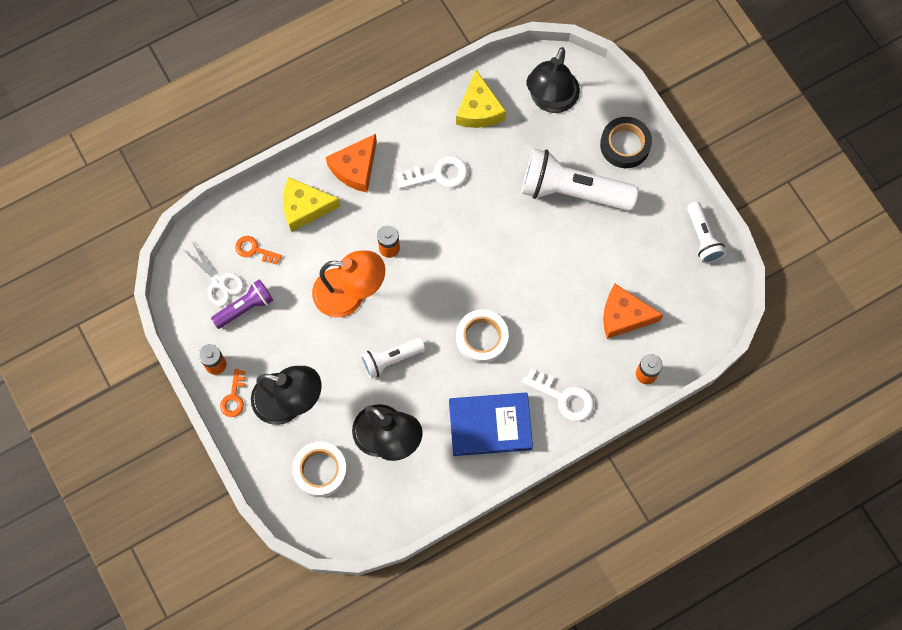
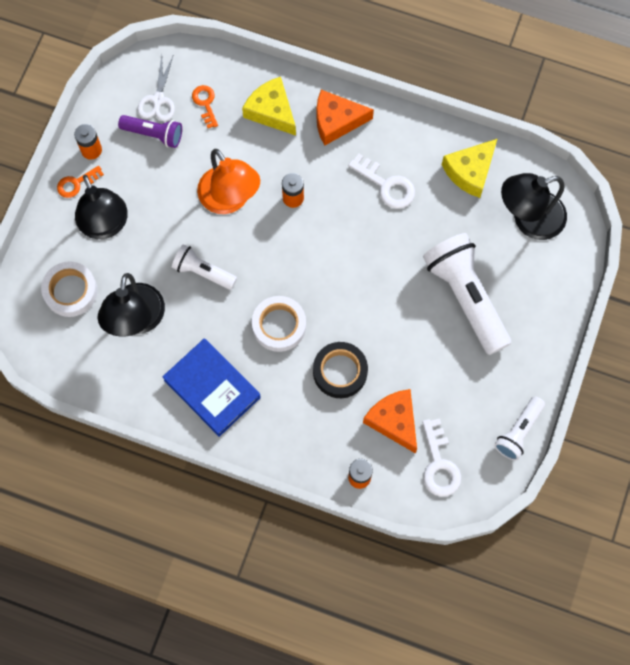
camera: 50 degrees right, 0 degrees up
white key [522,369,594,421] -> white key moved to [422,419,461,497]
black tape [600,117,652,168] -> black tape moved to [313,342,368,398]

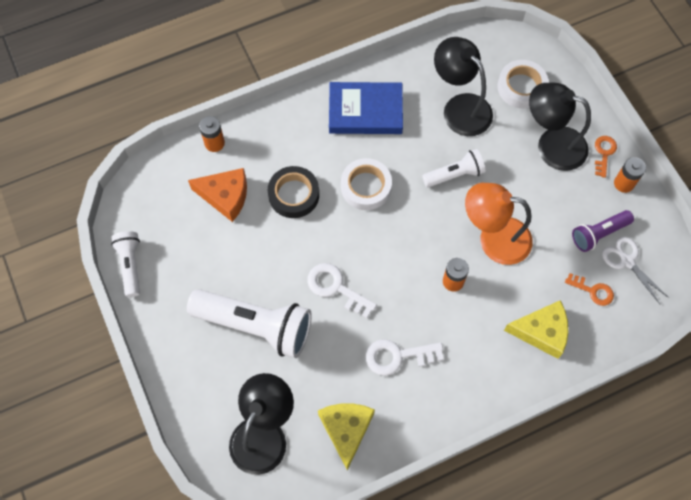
camera: 135 degrees right, 5 degrees down
orange cheese [317,90,374,145] -> none
white key [422,419,461,497] -> white key moved to [307,263,377,318]

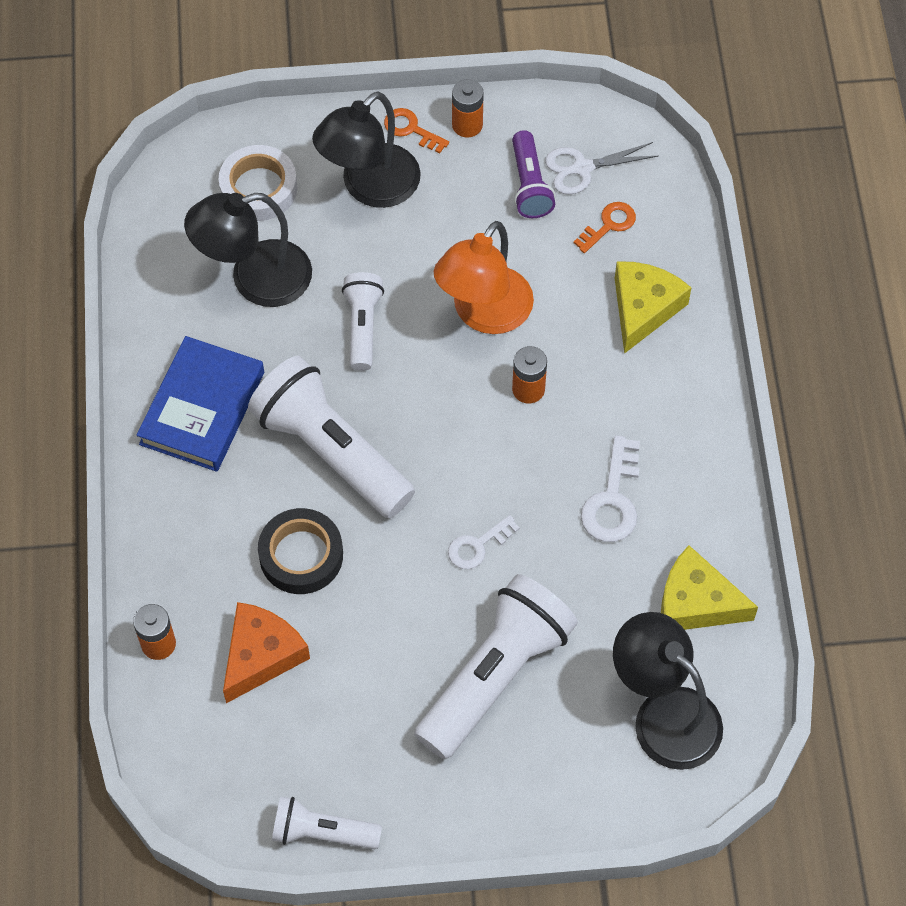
camera: 70 degrees left, 5 degrees down
white key [307,263,377,318] -> white key [448,515,520,569], size x0.66
white tape [341,158,392,210] -> white flashlight [248,356,415,518]

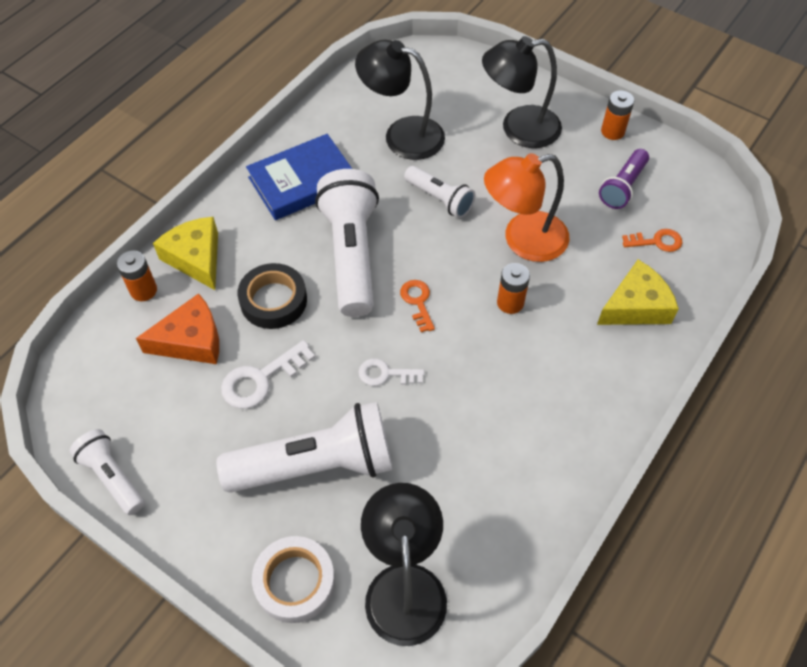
camera: 40 degrees right, 5 degrees down
white tape [218,145,297,221] -> white tape moved to [252,536,335,623]
white flashlight [342,272,384,371] -> white flashlight turned 90 degrees clockwise [404,166,475,218]
orange key [384,108,449,153] -> orange key moved to [400,280,435,332]
white scissors [545,142,658,194] -> none
white key [581,435,640,542] -> white key moved to [221,340,315,409]
yellow cheese [661,545,758,630] -> yellow cheese moved to [153,217,218,290]

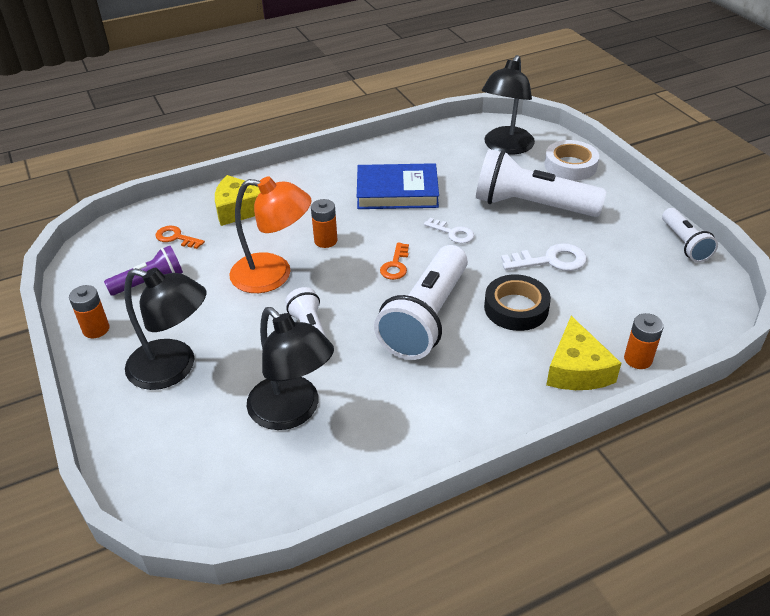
camera: 150 degrees left, 15 degrees down
orange cheese [136,293,219,364] -> none
blue book [246,134,352,220] -> blue book moved to [357,163,439,209]

